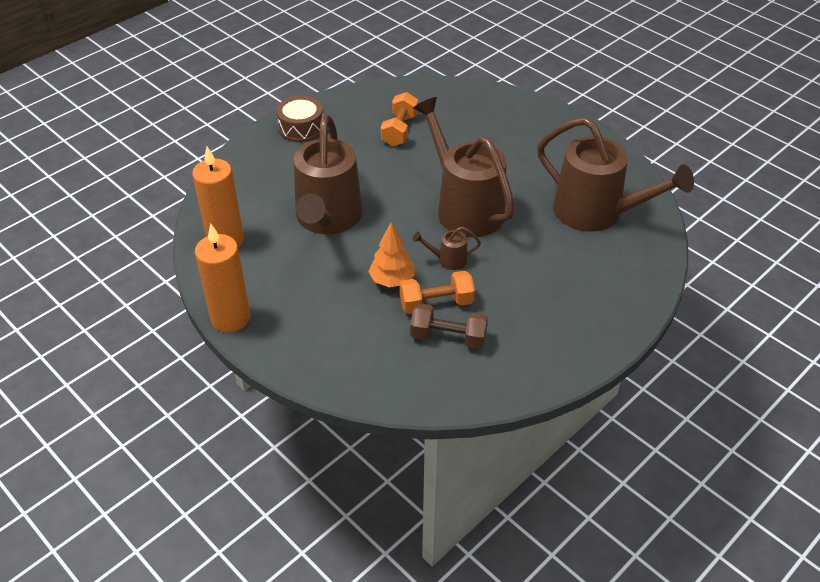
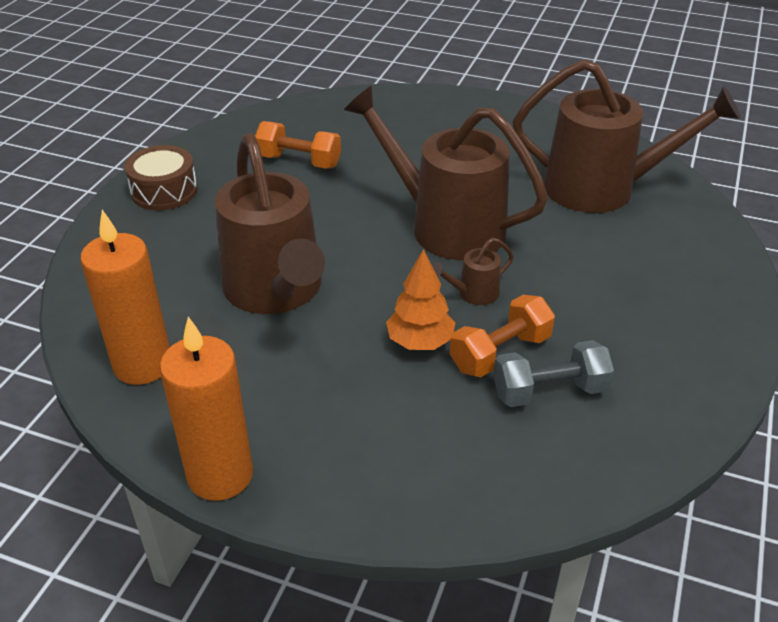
camera: 25 degrees left, 5 degrees down
orange dumbbell [381,92,418,146] -> orange dumbbell turned 60 degrees counterclockwise [255,121,341,169]
brown dumbbell [410,303,488,349] -> grey dumbbell [493,340,614,407]

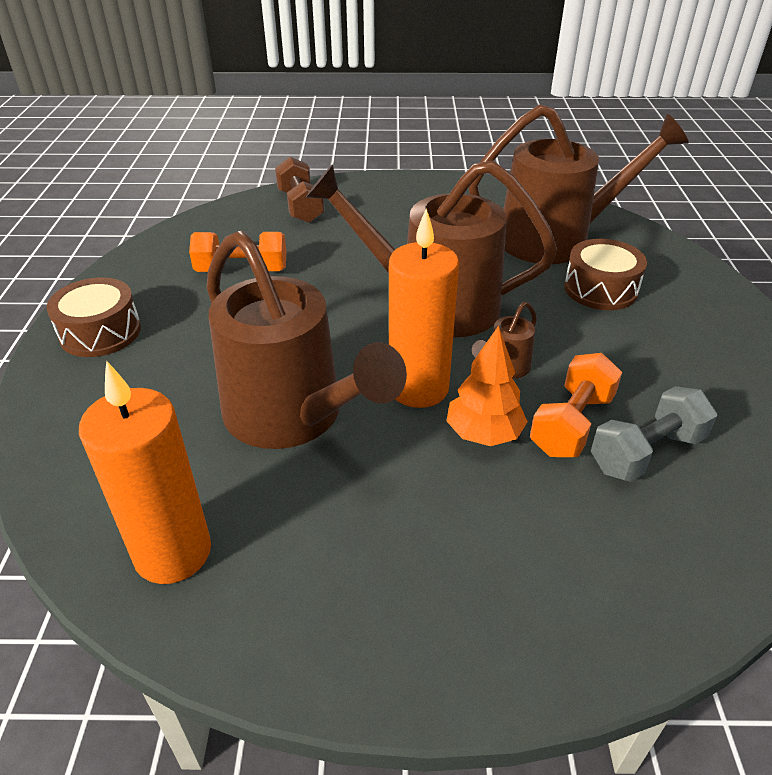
camera: 20 degrees left, 0 degrees up
orange candle [160,317,253,501] -> orange candle moved to [389,209,459,408]
none -> brown dumbbell [275,157,325,223]
none -> brown drum [564,239,647,310]

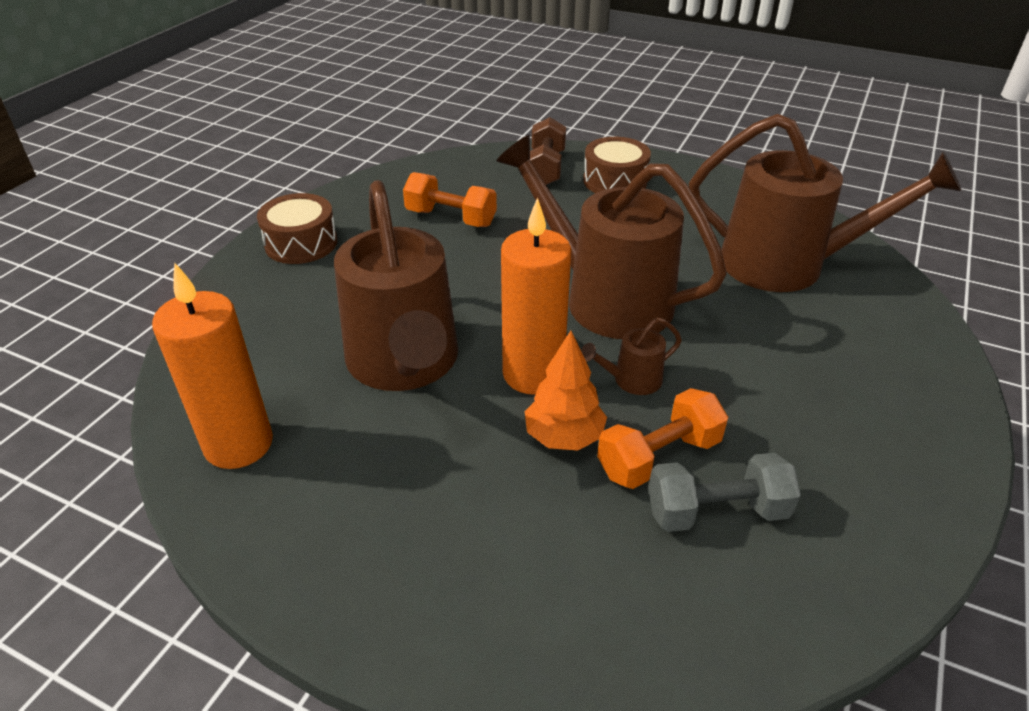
camera: 25 degrees right, 0 degrees up
brown drum [564,239,647,310] -> brown drum moved to [583,137,651,193]

